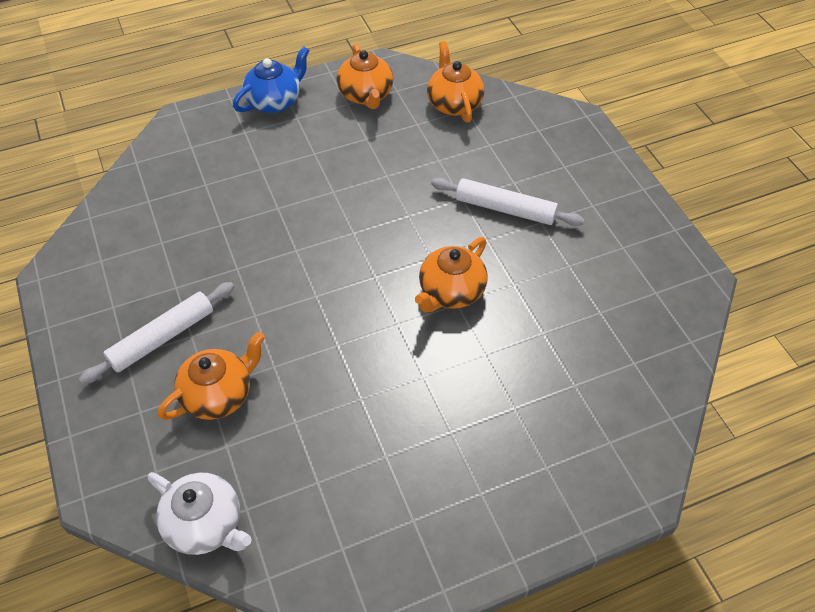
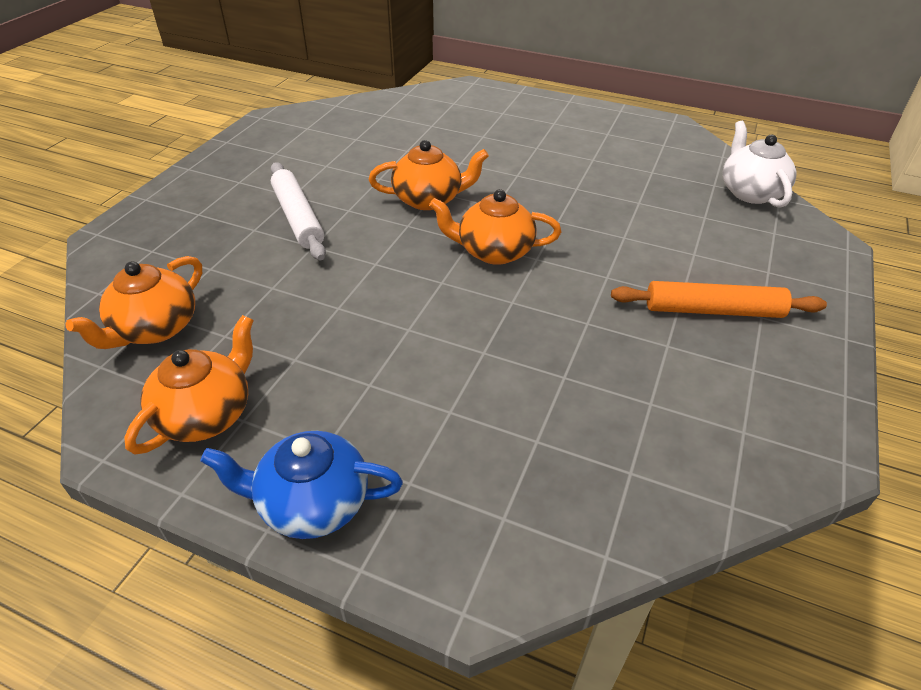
camera: 135 degrees left, 10 degrees down
white rolling pin [79,282,234,384] -> orange rolling pin [611,281,827,318]
orange teapot [158,332,265,420] -> orange teapot moved to [429,189,561,265]

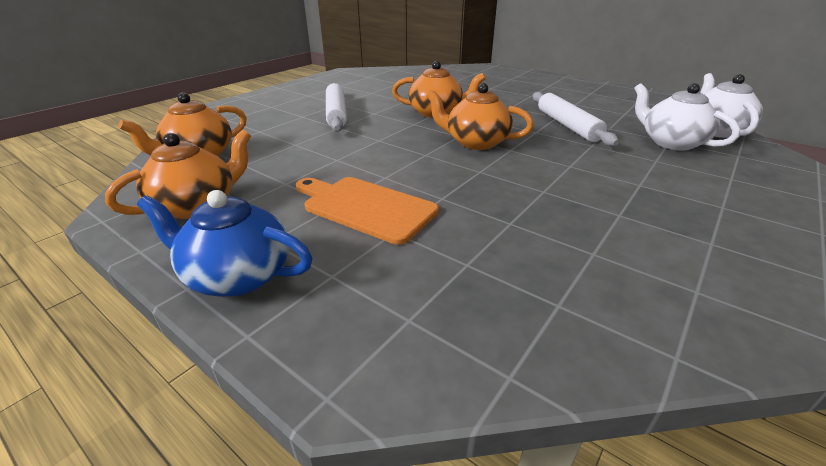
camera: 15 degrees right, 10 degrees down
orange rolling pin [611,281,827,318] -> none
none -> orange cutting board [296,177,439,245]
none -> white rolling pin [533,92,619,146]
none -> white teapot [634,83,740,151]

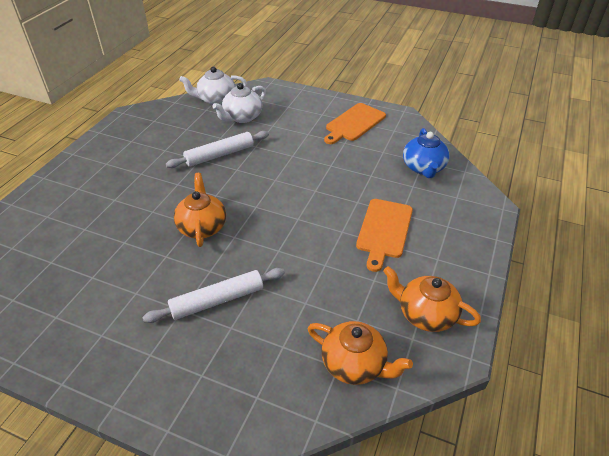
camera: 105 degrees left, 10 degrees up
blue teapot [137,190,313,297] -> blue teapot moved to [403,128,450,178]
orange teapot [426,83,534,150] -> none
none -> orange cutting board [324,103,386,144]

